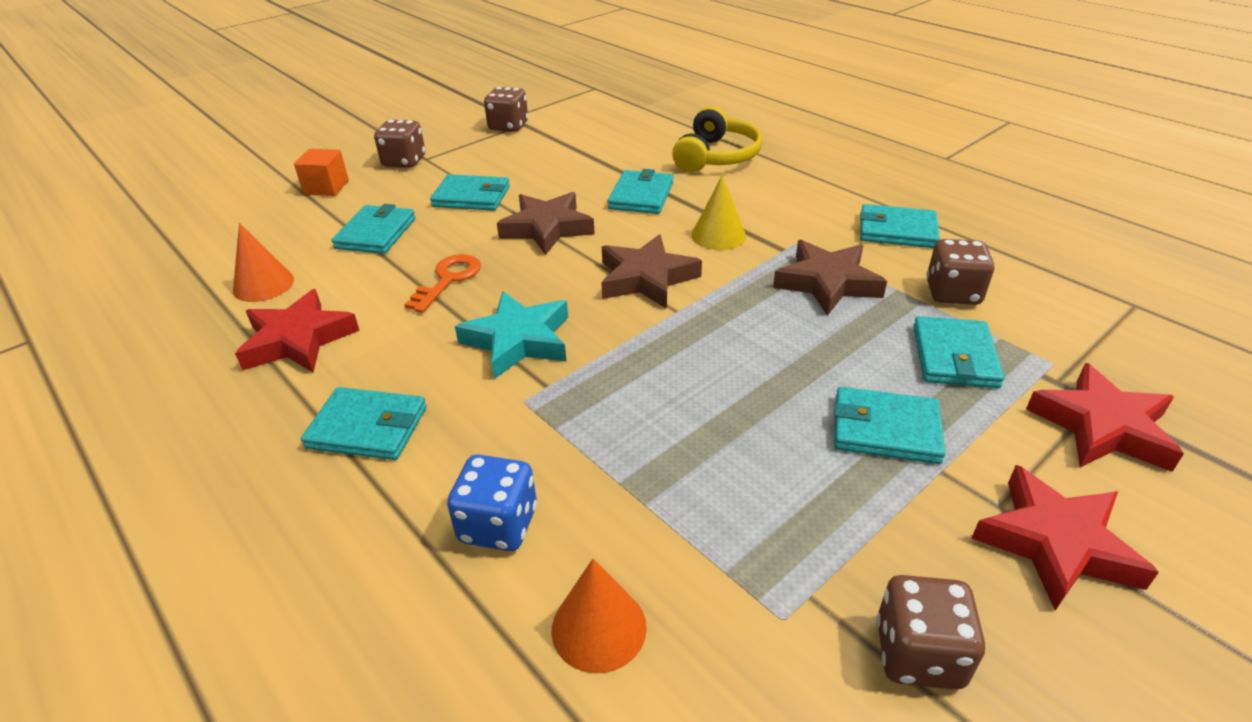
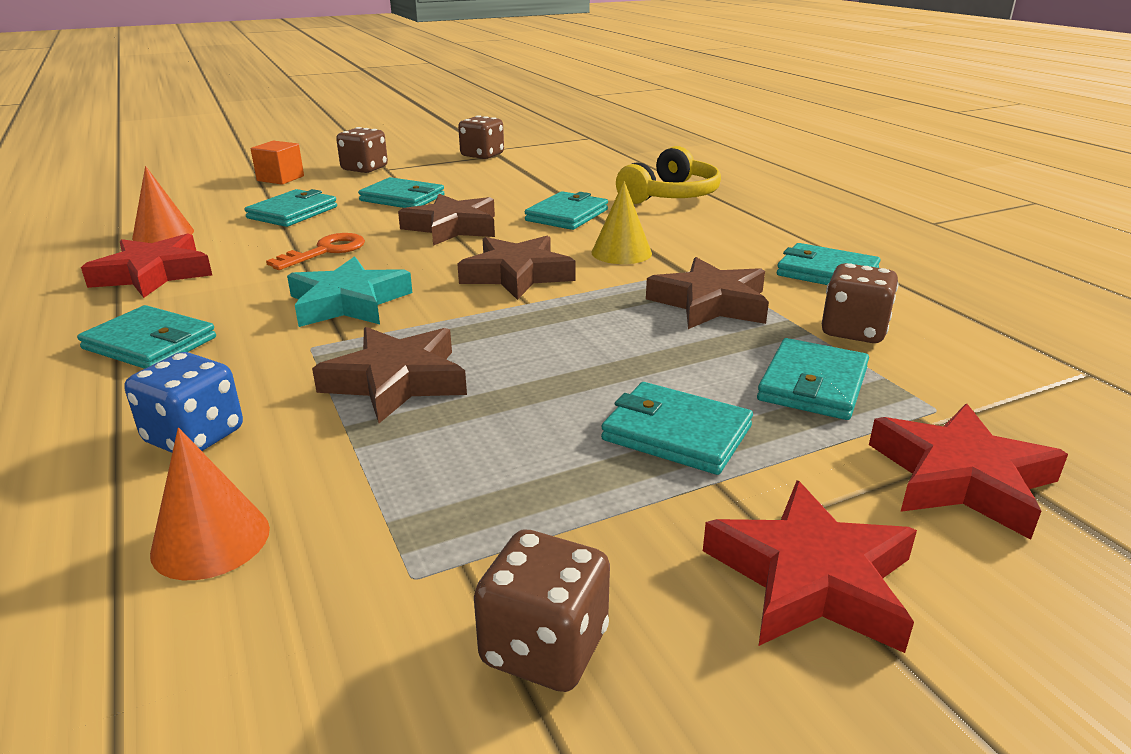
camera: 15 degrees right, 10 degrees down
none -> brown star [312,327,467,423]

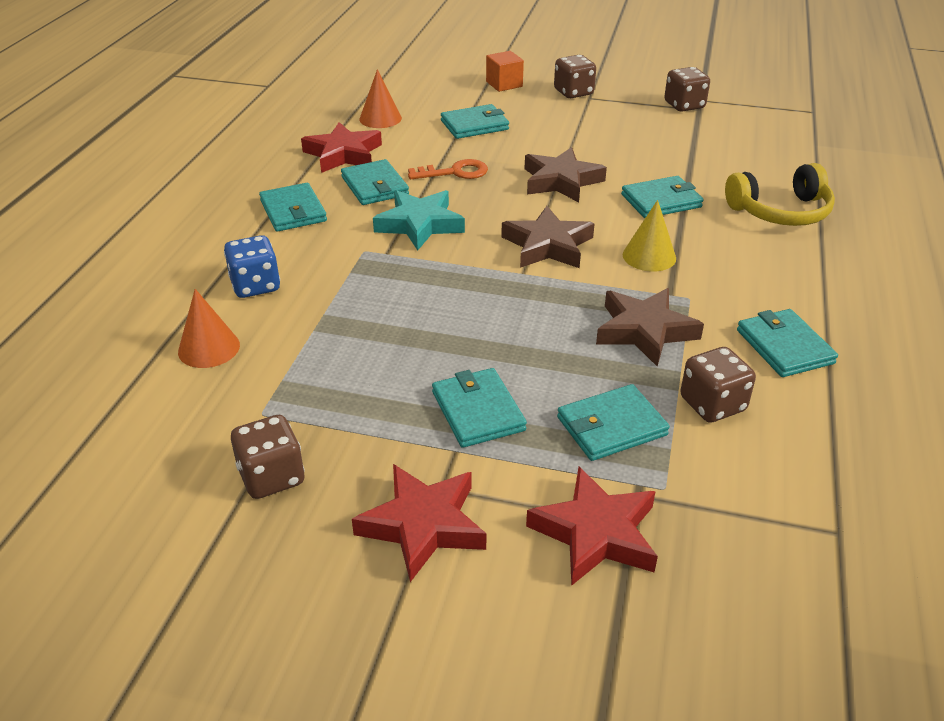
camera: 40 degrees right, 10 degrees up
brown star [312,327,467,423] -> none
turquoise wallet [358,177,445,208] -> turquoise wallet moved to [341,159,409,205]

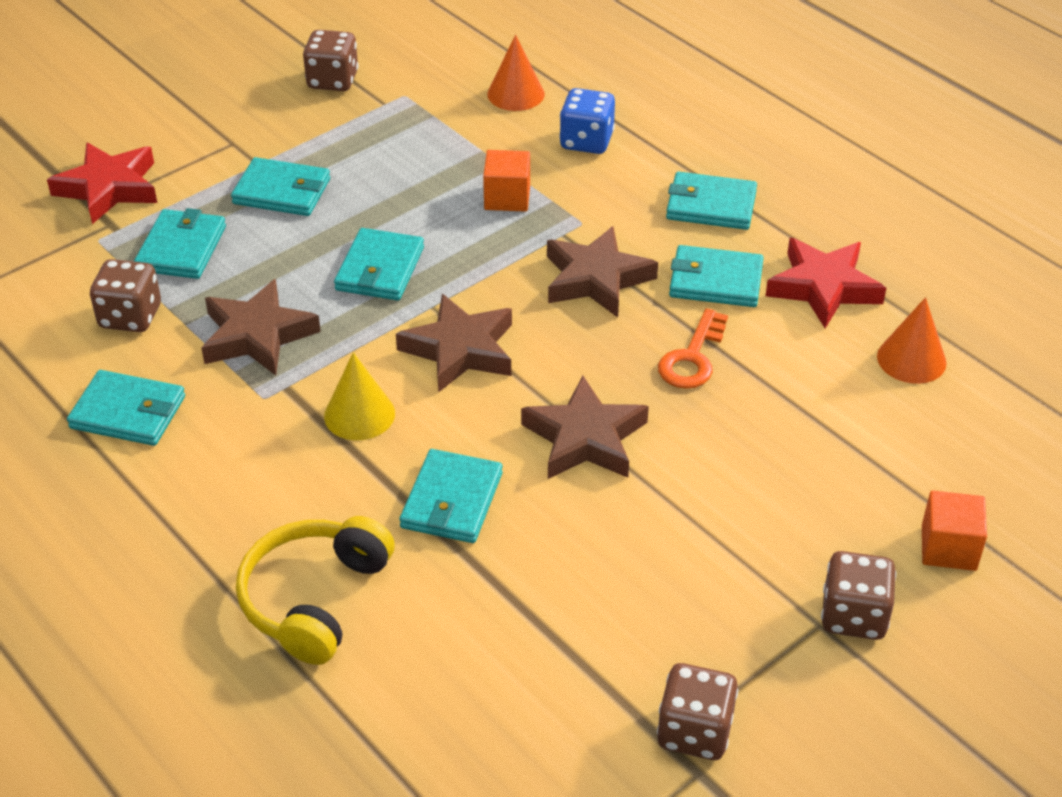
camera: 125 degrees right, 5 degrees up
red star [352,464,487,582] -> none
turquoise star [373,190,465,251] -> brown star [547,226,658,317]
turquoise wallet [441,104,509,139] -> turquoise wallet moved to [334,228,424,300]
none -> orange cube [483,150,530,212]

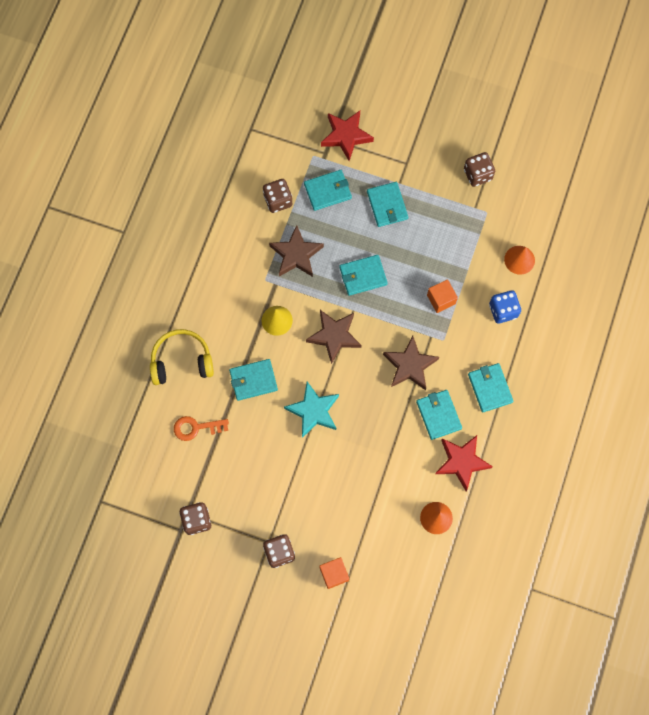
camera: 60 degrees right, 30 degrees up
turquoise wallet [67,370,185,446] -> none
brown star [521,376,649,479] -> turquoise star [284,382,339,438]
orange key [658,308,728,389] -> orange key moved to [174,416,229,441]

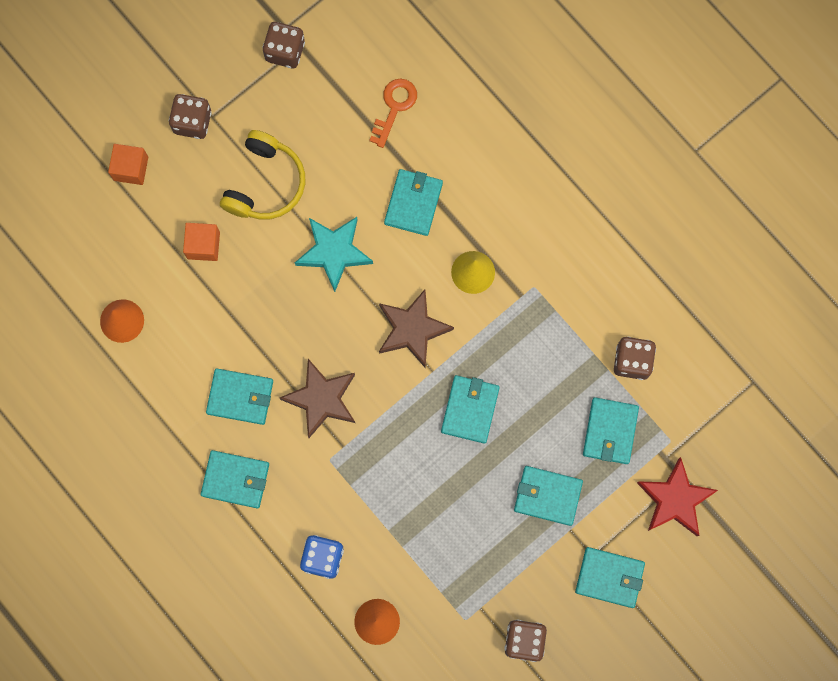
camera: 120 degrees right, 5 degrees up
yellow headphones [150,329,214,385] -> yellow headphones moved to [220,130,305,220]
brown star [269,225,324,277] -> none
orange cube [427,279,458,313] -> orange cube moved to [183,223,220,261]
red star [435,435,493,491] -> none
none -> turquoise wallet [575,547,645,608]

